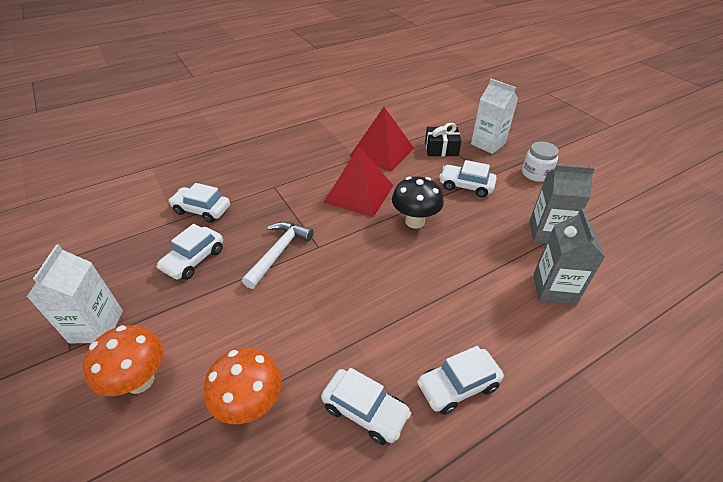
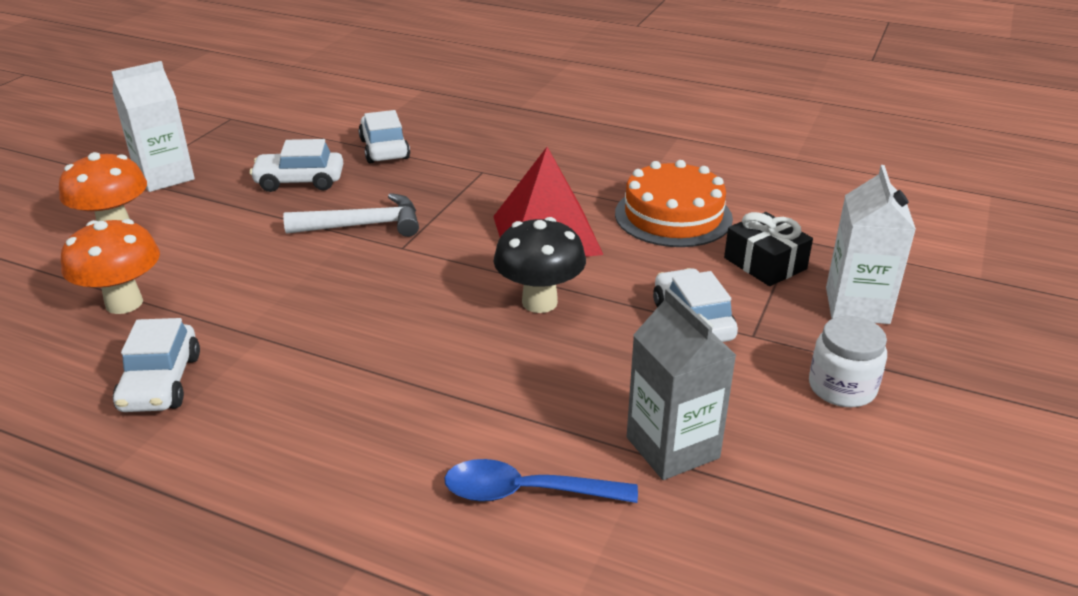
camera: 55 degrees right, 10 degrees down
red pyramid [349,107,414,172] -> orange cake [615,160,733,247]
white car [417,346,504,415] -> none
grey carton [533,209,605,305] -> blue spoon [444,459,638,503]

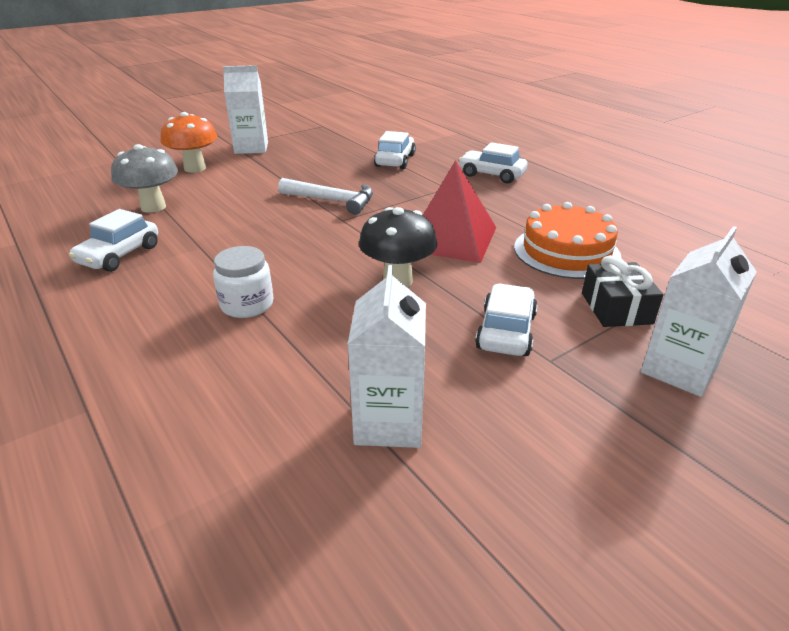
camera: 30 degrees right, 0 degrees up
orange mushroom [61,219,160,314] -> grey mushroom [111,144,178,213]
white car [250,139,343,192] -> white car moved to [459,142,527,183]
blue spoon [444,459,638,503] -> none
grey carton [627,288,736,480] -> white carton [348,265,426,448]
white jar [809,316,887,407] -> white jar moved to [213,246,274,318]

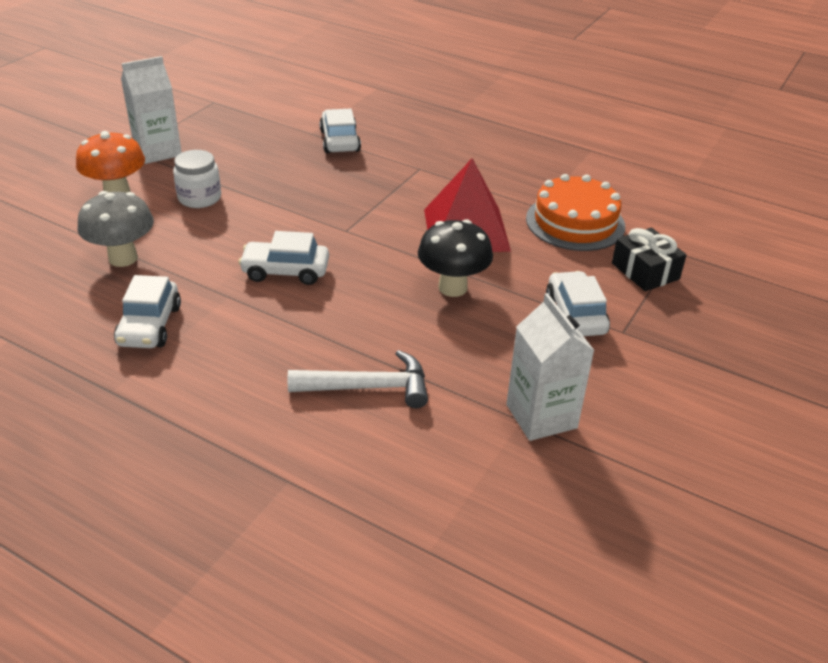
camera: 25 degrees left, 5 degrees up
white jar [213,246,274,318] -> white jar moved to [173,150,221,208]
white hammer [278,178,373,215] -> white hammer moved to [288,350,428,408]
white car [459,142,527,183] -> white car moved to [238,231,329,285]
white carton [641,226,757,397] -> none

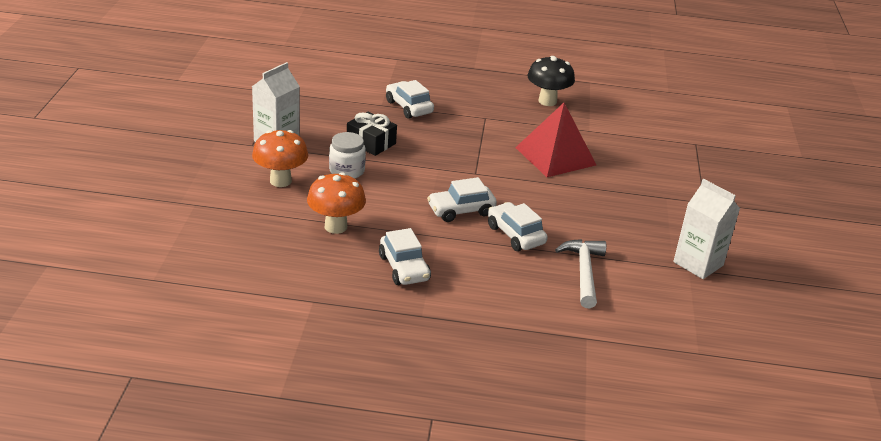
camera: 25 degrees left, 5 degrees down
grey mushroom [78,191,154,267] -> orange mushroom [307,172,366,234]
white hammer [288,350,428,408] -> white hammer turned 60 degrees counterclockwise [555,239,606,308]
black mushroom [418,219,493,297] -> black mushroom moved to [527,56,575,106]
orange cake [526,174,625,251] -> none
white car [546,271,610,336] -> white car moved to [488,202,547,251]
black gift [612,228,687,291] -> black gift moved to [347,112,397,156]

